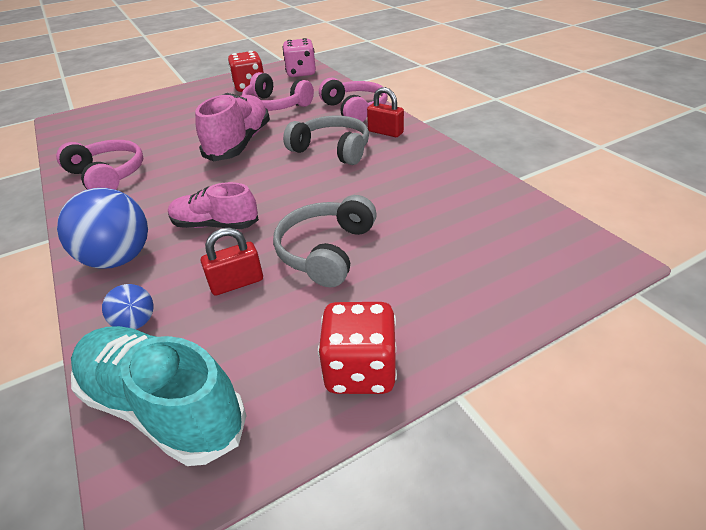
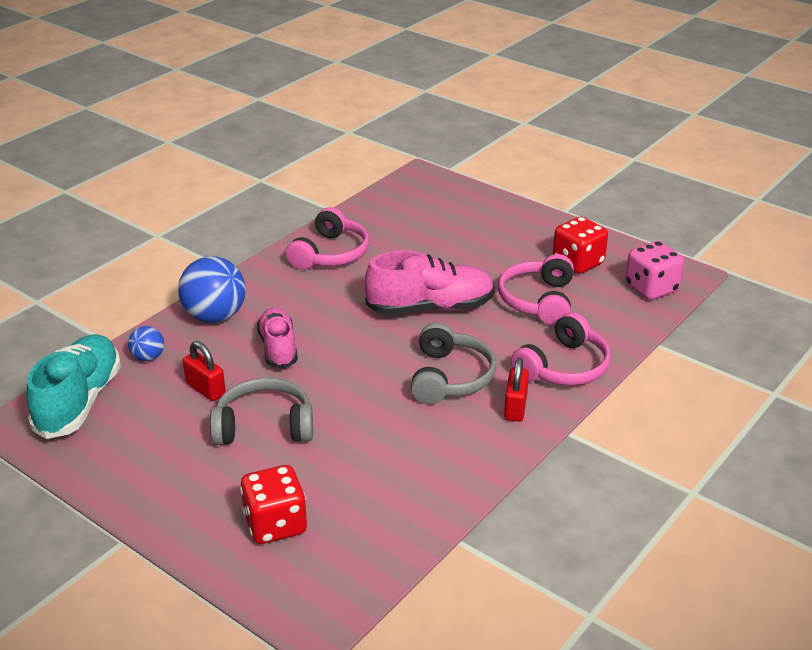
camera: 65 degrees right, 5 degrees down
red dice [318,302,397,394] -> red dice moved to [240,465,307,544]

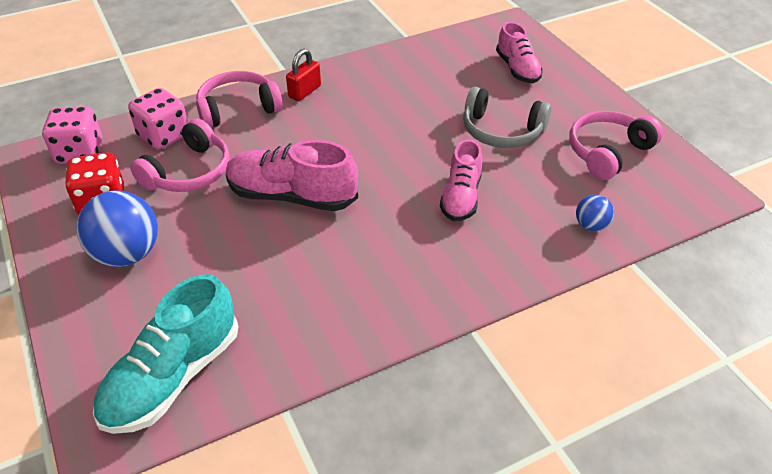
camera: 155 degrees left, 10 degrees up
turquoise shoe [26,334,121,439] -> turquoise shoe moved to [93,274,239,434]
blue ball [178,256,246,323] -> blue ball moved to [76,190,158,267]
red padlock [183,341,226,401] -> none
red dice [240,465,307,544] -> pink shoe [496,22,543,83]
pink headphones [286,207,369,270] -> pink headphones moved to [569,111,663,180]
grey headphones [411,322,496,404] -> none
none -> pink dice [128,88,188,149]

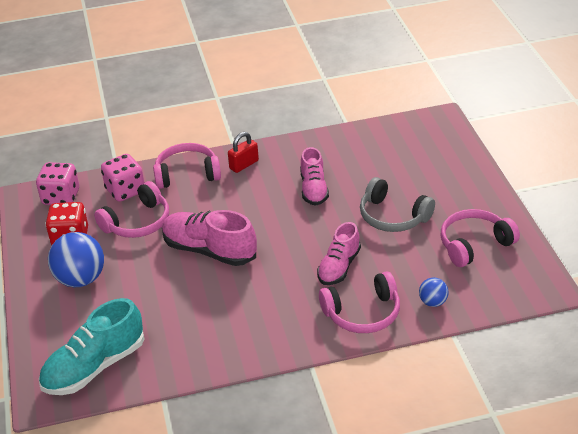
camera: 15 degrees right, 5 degrees down
pink shoe [496,22,543,83] -> pink shoe moved to [300,147,329,206]
none -> pink headphones [319,271,400,333]

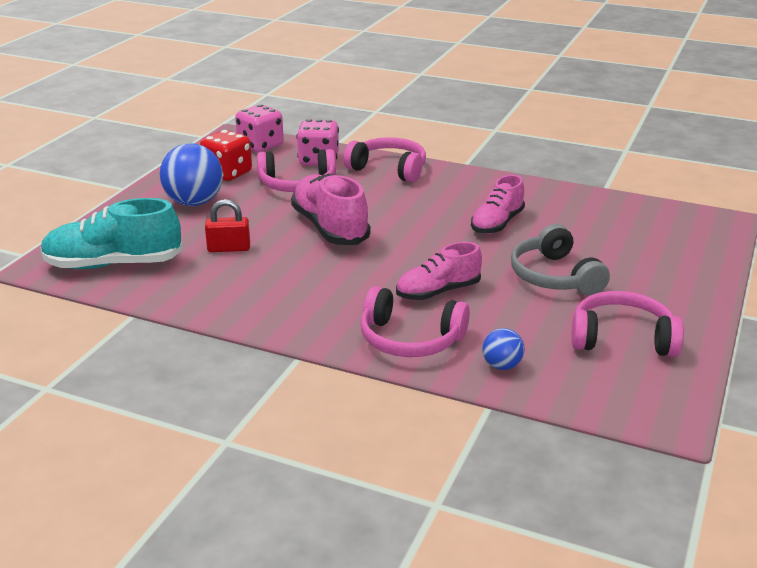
camera: 35 degrees right, 10 degrees down
red padlock [228,132,259,173] -> red padlock moved to [205,199,250,252]

